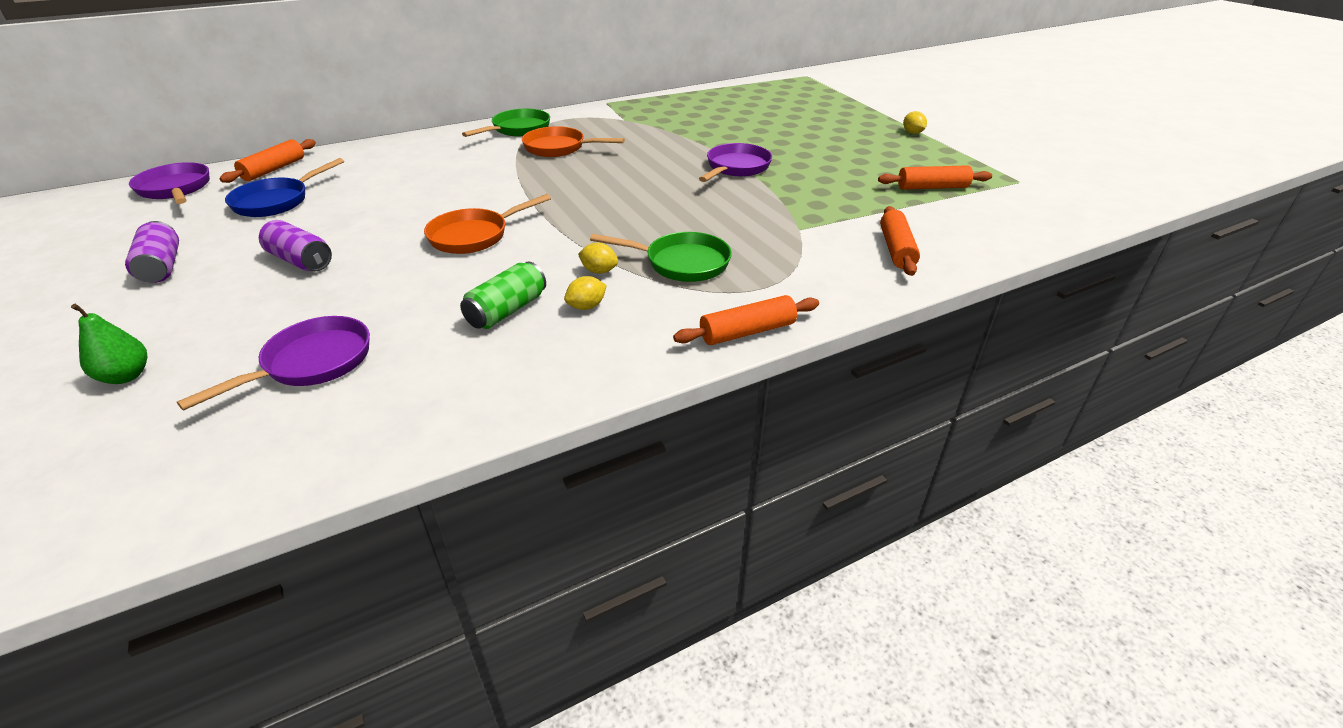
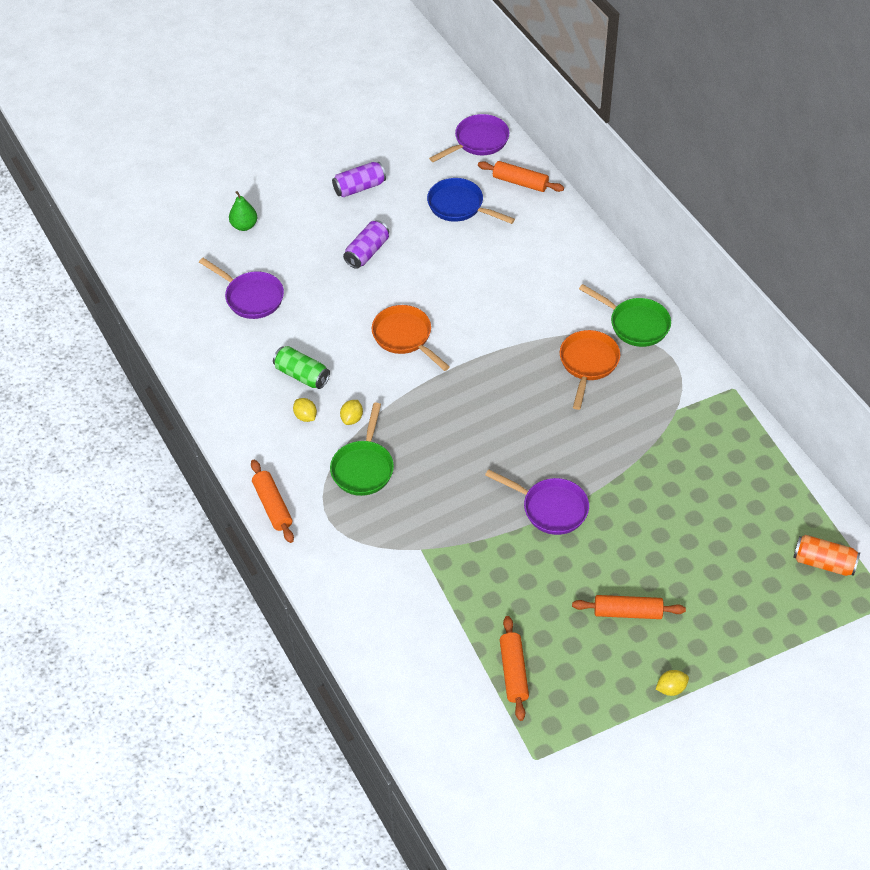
camera: 90 degrees right, 15 degrees up
orange rolling pin [880,206,920,276] -> orange rolling pin moved to [572,595,686,619]
none -> orange can [793,535,860,576]

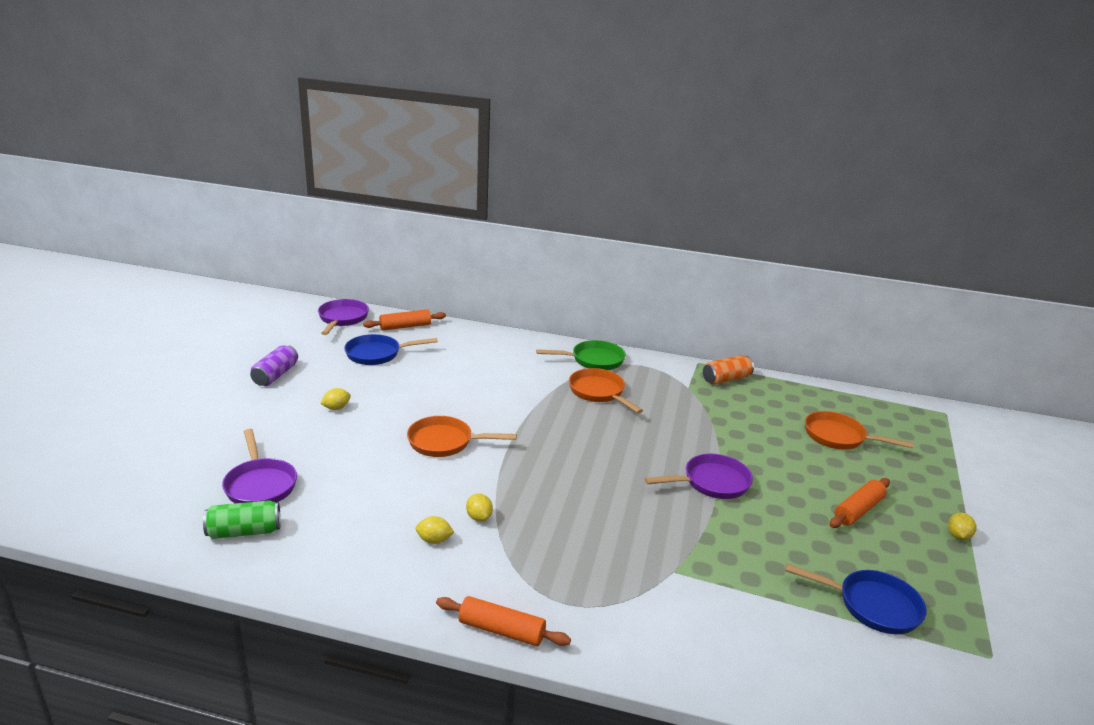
camera: 50 degrees left, 25 degrees down
purple pan [199,258,284,319] -> purple pan turned 75 degrees clockwise [222,429,297,503]
green pear [229,191,257,231] -> none
green can [273,346,330,389] -> green can moved to [203,500,281,539]
green pan [330,403,394,496] -> none
purple can [343,220,389,269] -> yellow lemon [320,388,351,410]
orange rolling pin [500,616,529,721] -> blue pan [785,564,927,634]
orange can [793,535,860,576] -> orange can moved to [703,355,754,385]
none -> orange pan [805,411,914,450]

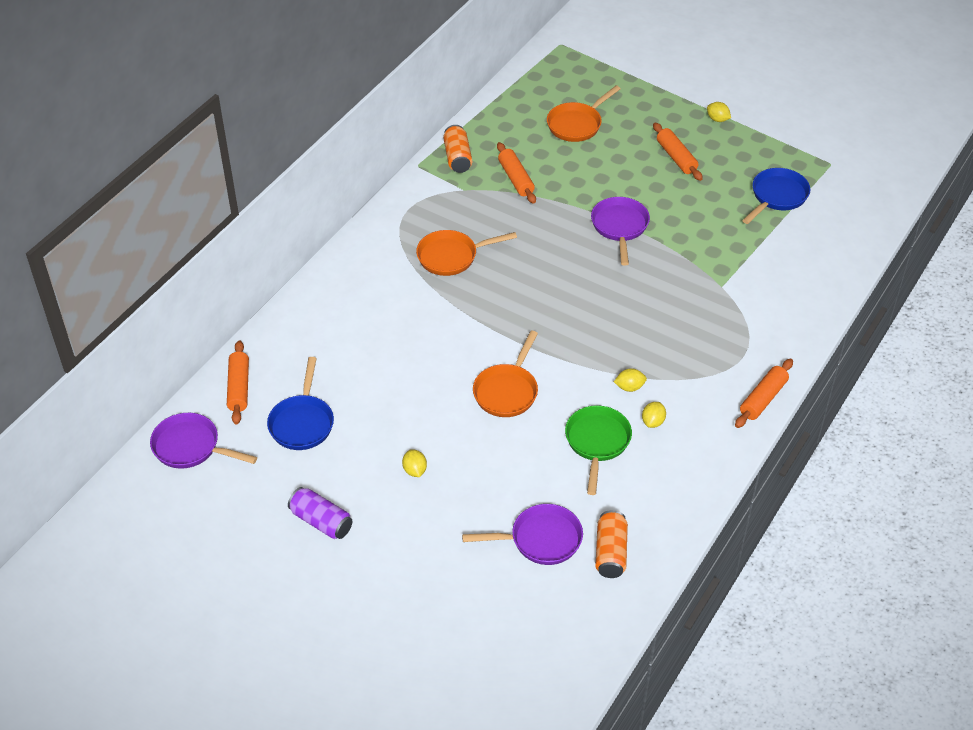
camera: 70 degrees left, 20 degrees up
green can [203,500,281,539] -> orange can [595,510,628,578]
green pan [536,340,626,370] -> green pan moved to [565,405,632,495]
none -> orange rolling pin [497,142,536,204]

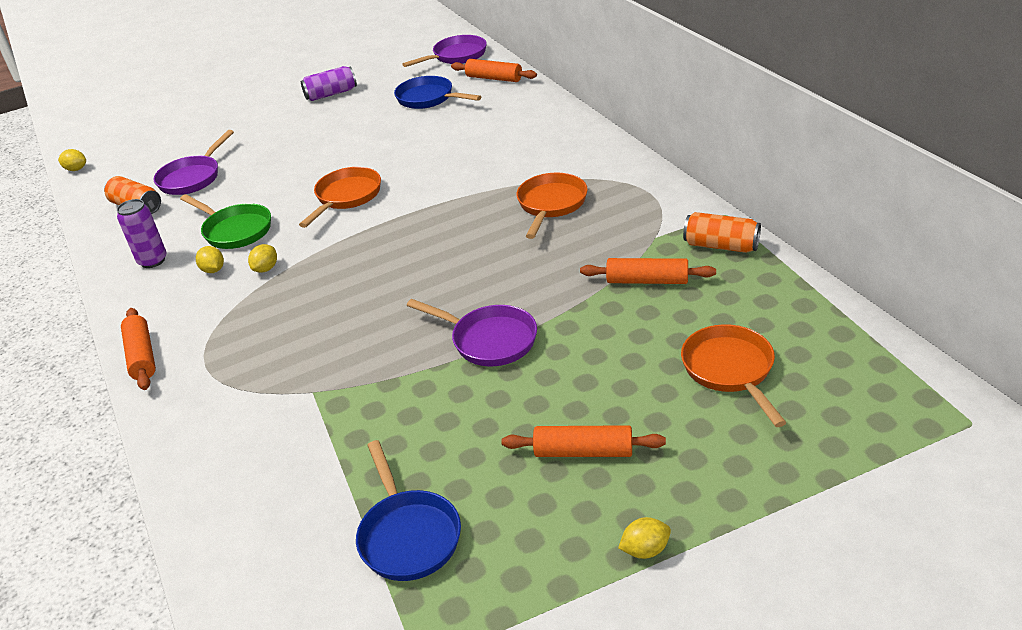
camera: 125 degrees right, 10 degrees down
yellow lemon [402,449,427,477] -> yellow lemon moved to [58,149,86,171]
orange pan [473,331,538,417] -> orange pan turned 60 degrees clockwise [299,167,381,228]
none -> purple can [117,199,167,268]

